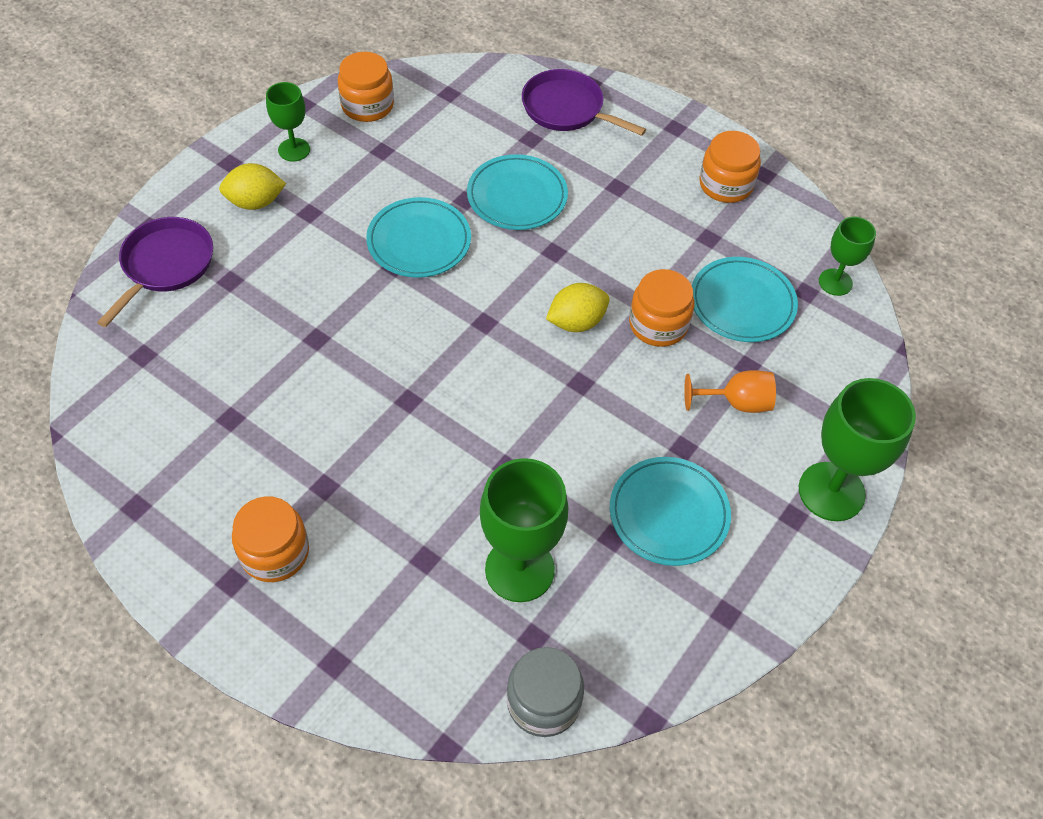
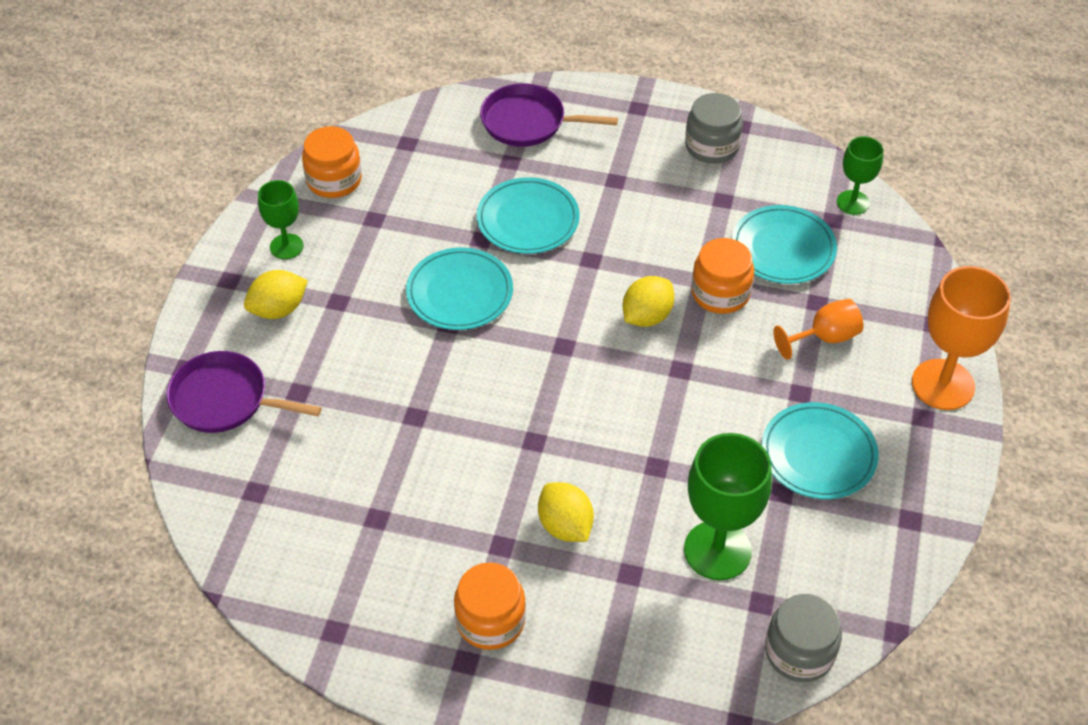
camera: 20 degrees left, 5 degrees down
purple pan [97,217,213,327] -> purple pan turned 75 degrees counterclockwise [167,351,322,433]
orange jar [699,131,761,203] -> grey jar [685,93,743,164]
green goblet [799,378,916,521] -> orange goblet [912,266,1011,410]
none -> yellow lemon [538,482,594,542]

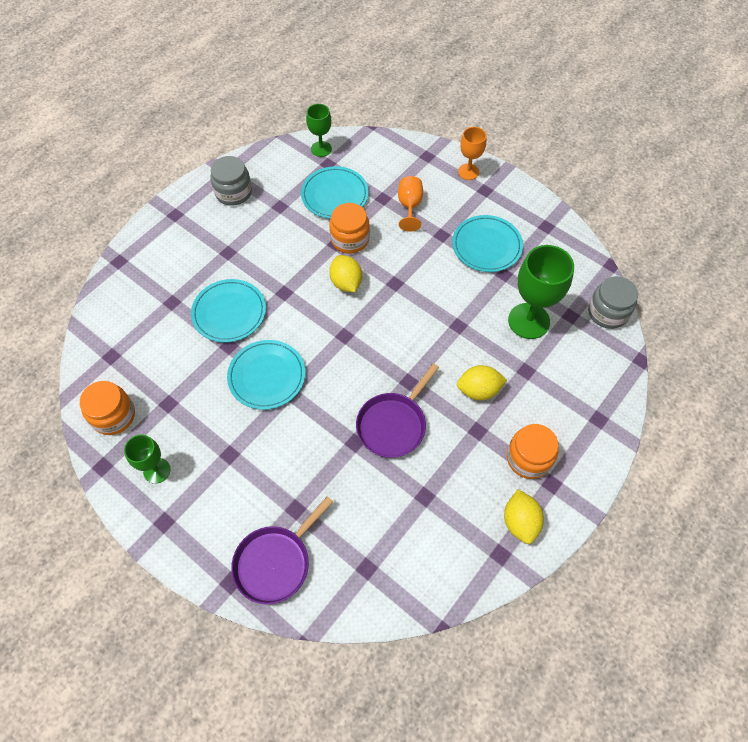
camera: 65 degrees left, 10 degrees up
yellow lemon [244,270,308,319] -> yellow lemon moved to [504,489,544,544]
purple pan [480,83,618,147] -> purple pan moved to [356,363,439,458]
orange goblet [912,266,1011,410] -> orange goblet [458,127,486,180], size x0.58

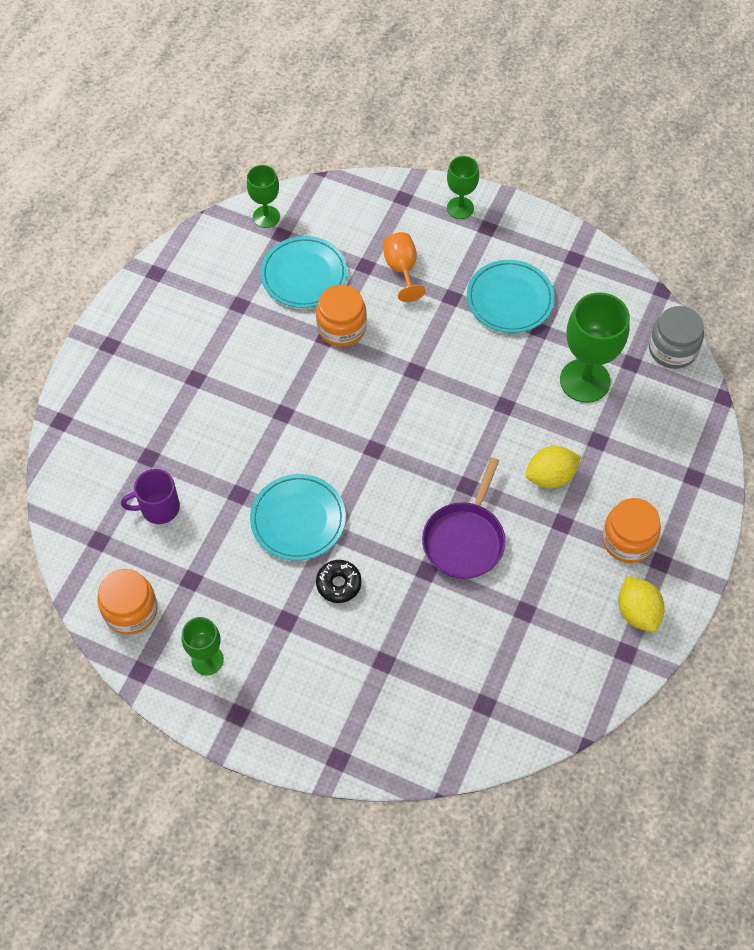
camera: 15 degrees left, 0 degrees up
turquoise plate [191,279,266,343] -> none
grey jar [210,156,252,206] -> none
purple pan [231,496,333,605] -> none
yellow lemon [329,255,362,292] -> none
orange goblet [458,127,486,180] -> green goblet [447,156,479,219]
none -> purple mug [121,469,180,524]
none -> black donut [316,560,362,603]

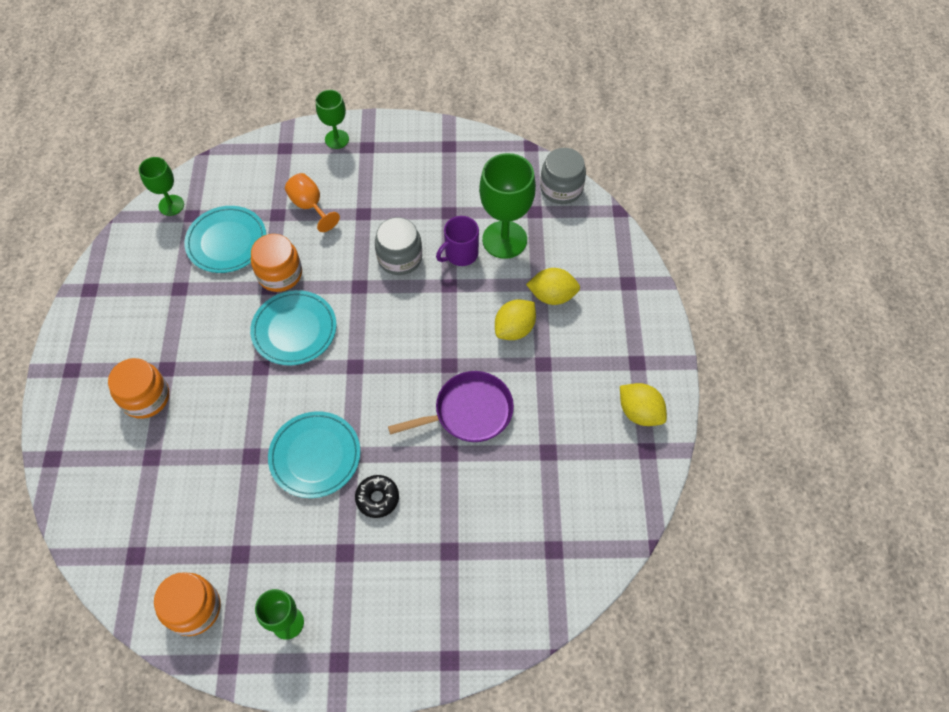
camera: 25 degrees left, 0 degrees up
purple mug [121,469,180,524] -> purple mug moved to [436,216,479,266]
purple pan [422,457,506,579] -> purple pan turned 105 degrees counterclockwise [388,371,514,442]
turquoise plate [467,260,555,333] -> turquoise plate moved to [250,290,336,366]
orange jar [602,498,661,563] -> orange jar moved to [108,358,169,419]
none -> grey jar [375,217,422,275]
none -> yellow lemon [526,268,580,305]

